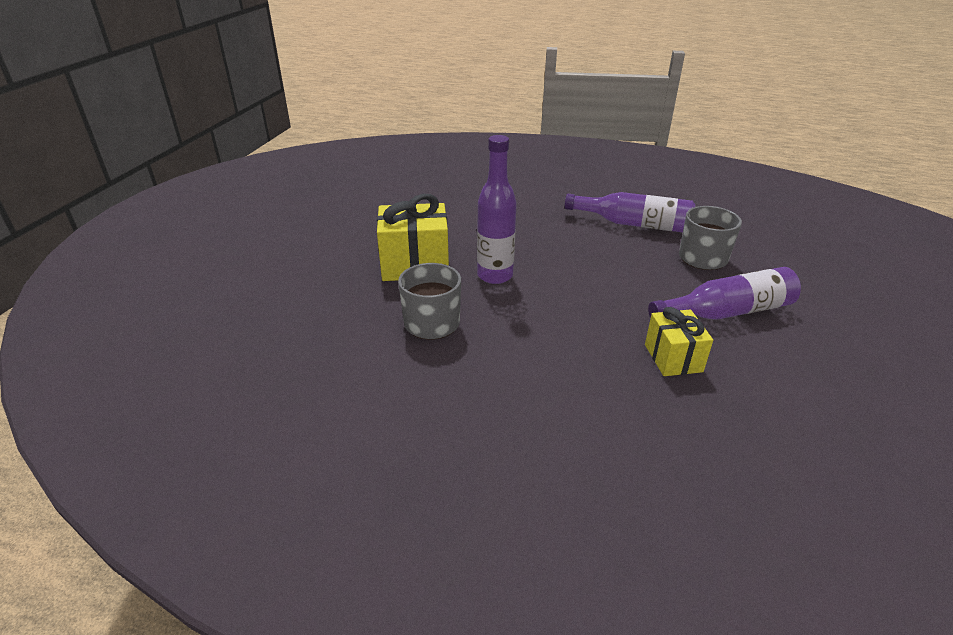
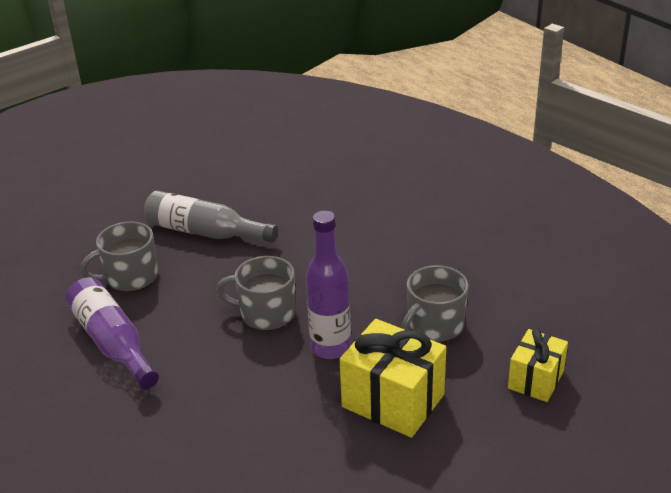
camera: 140 degrees left, 0 degrees up
yellow gift [645,307,713,376] -> yellow gift moved to [508,328,568,402]
purple bottle [648,267,801,320] -> grey bottle [144,190,278,243]
none -> grey mug [217,256,296,331]

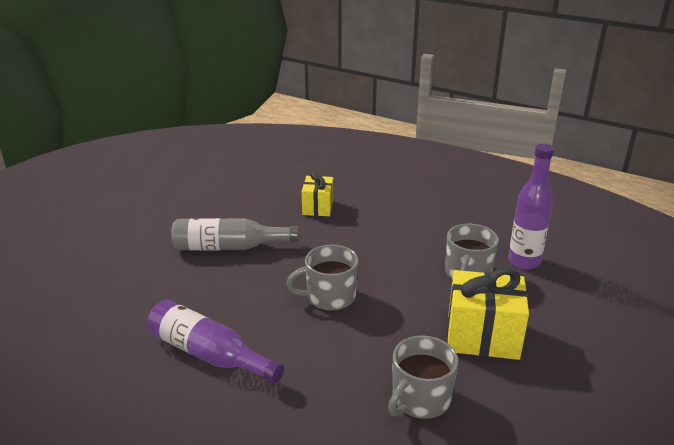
camera: 25 degrees left, 5 degrees down
grey mug [80,221,158,292] -> grey mug moved to [388,336,458,419]
purple bottle [306,211,351,359] -> purple bottle moved to [508,143,554,269]
yellow gift [508,328,568,402] -> yellow gift moved to [302,171,334,216]

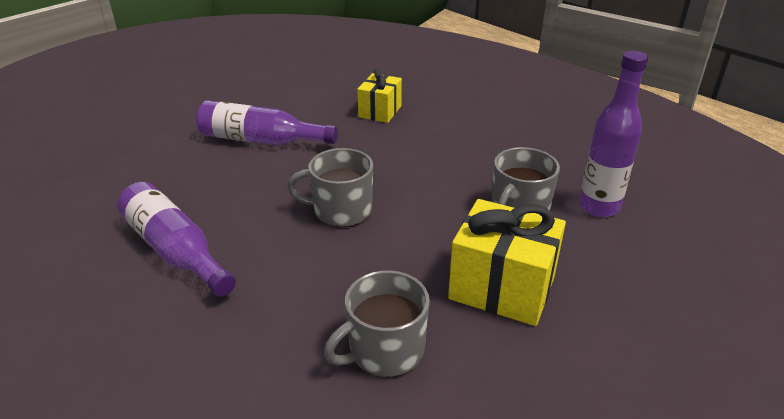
camera: 15 degrees right, 5 degrees up
grey bottle [171,218,299,251] -> purple bottle [196,100,338,145]

